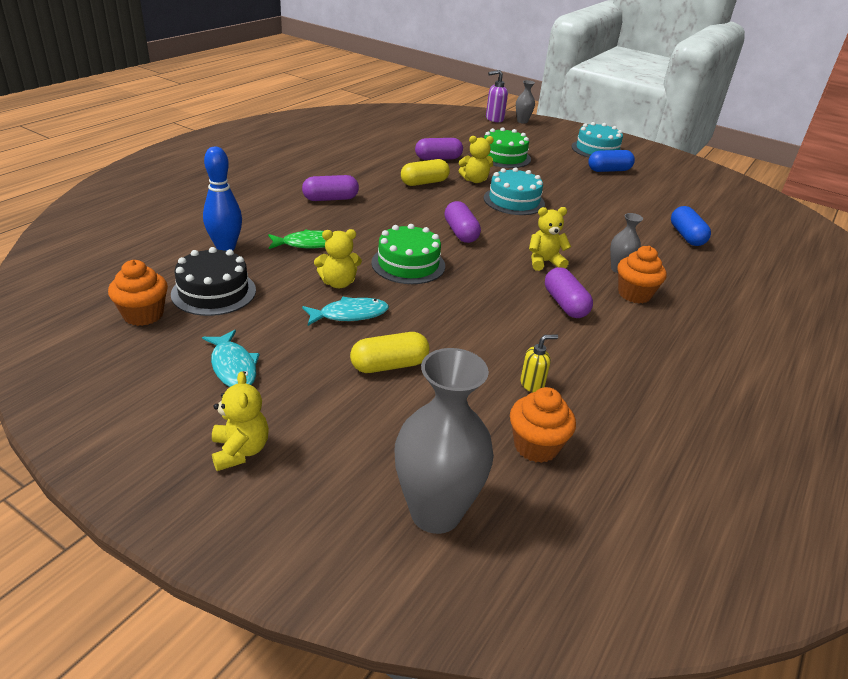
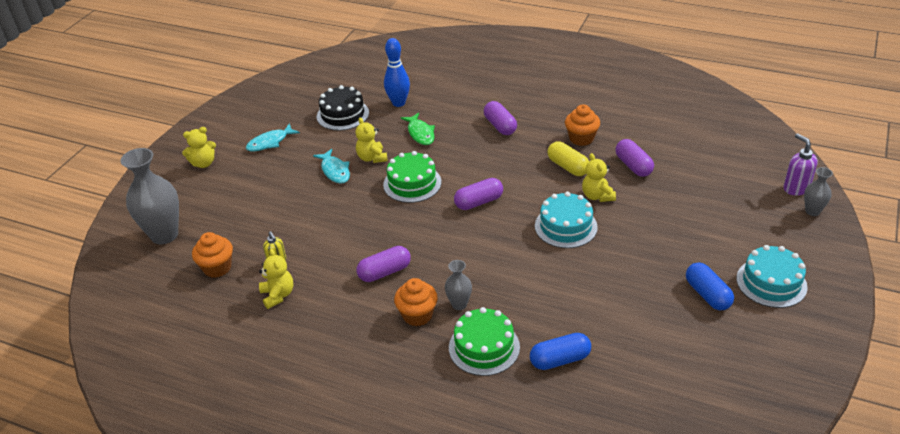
camera: 85 degrees right, 5 degrees up
orange cupcake [108,260,168,326] -> orange cupcake moved to [565,104,600,146]
yellow capsule [350,332,430,373] -> none
green cake [484,127,531,168] -> green cake moved to [449,307,520,376]
yellow teddy bear [529,207,571,271] -> yellow teddy bear moved to [259,248,293,309]

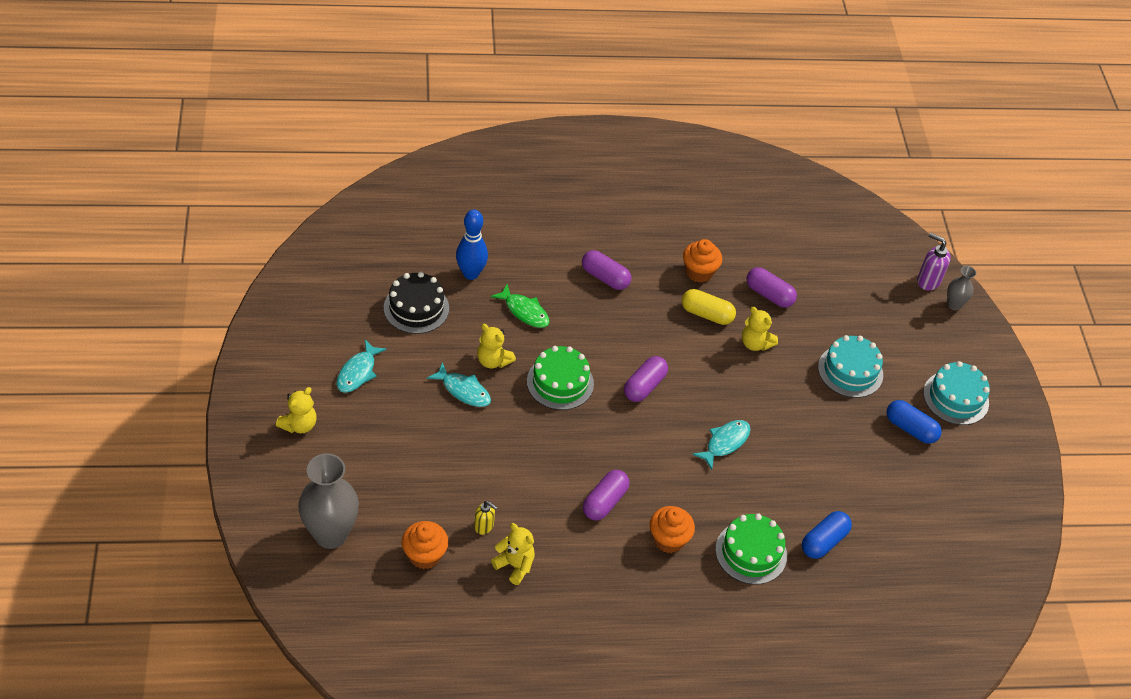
camera: 35 degrees left, 10 degrees up
grey vase [445,260,472,310] -> none
turquoise cake [535,192,598,248] -> turquoise cake moved to [818,335,883,398]
none -> turquoise fish [692,420,750,470]

